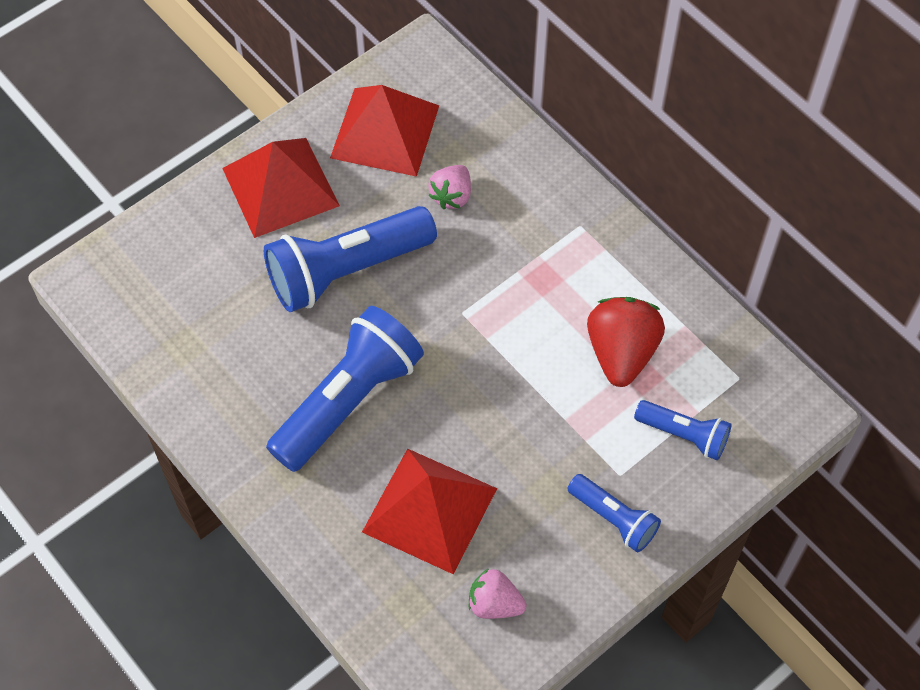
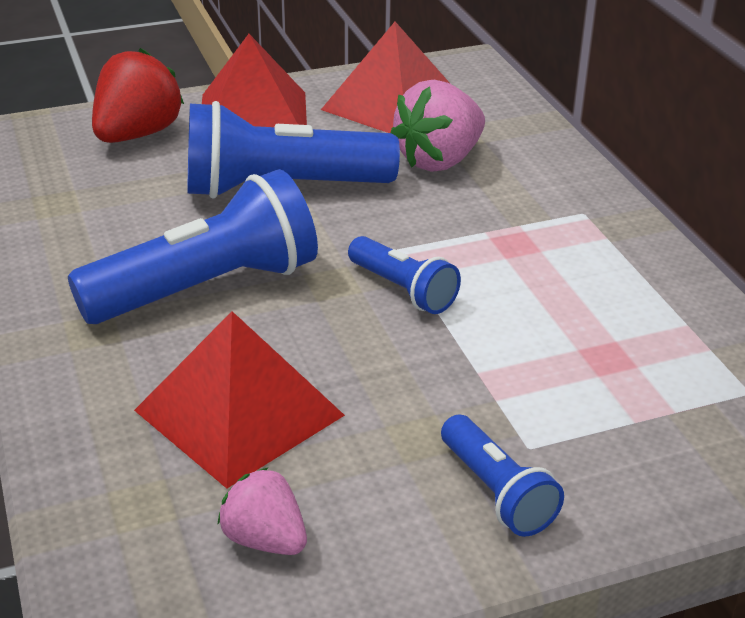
camera: 20 degrees right, 25 degrees down
pink strawberry [428,165,471,209] -> pink strawberry [390,80,485,172], size x1.66
red strawberry [587,297,665,387] -> red strawberry moved to [92,48,184,143]
blue flashlight [634,400,731,460] -> blue flashlight moved to [348,236,461,314]

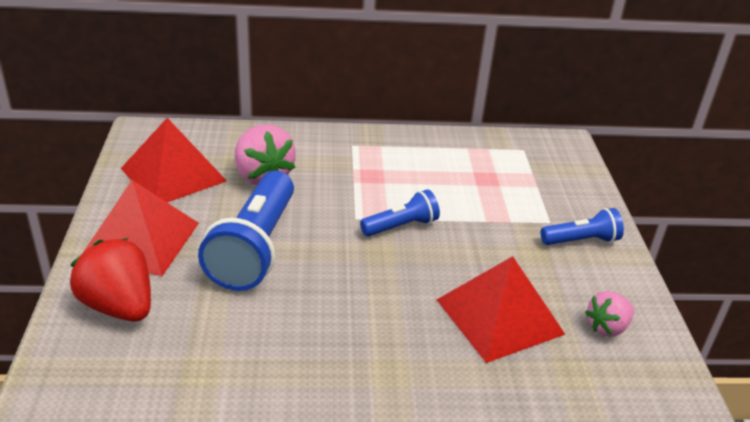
camera: 75 degrees left, 0 degrees up
blue flashlight [68,169,318,324] -> none

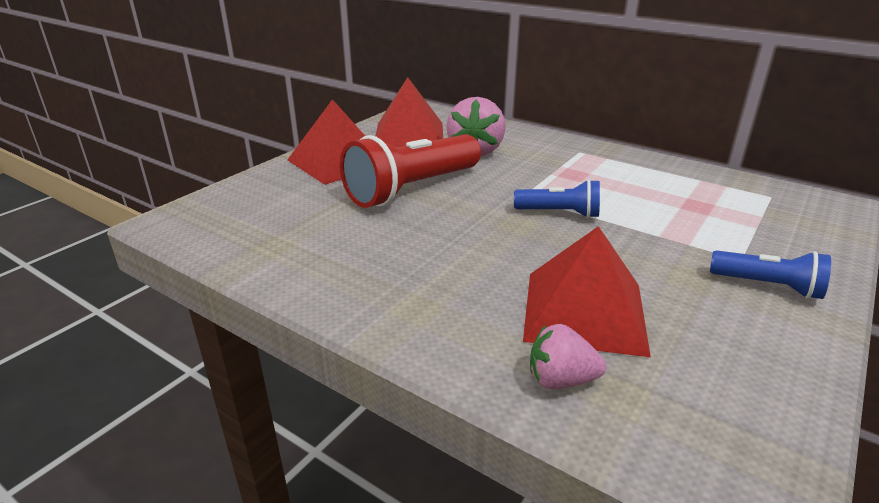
camera: 40 degrees right, 5 degrees down
red strawberry [70,238,151,322] -> none
blue flashlight [198,171,294,291] -> red flashlight [340,134,481,208]
pink strawberry [585,291,634,337] -> pink strawberry moved to [530,324,606,389]

